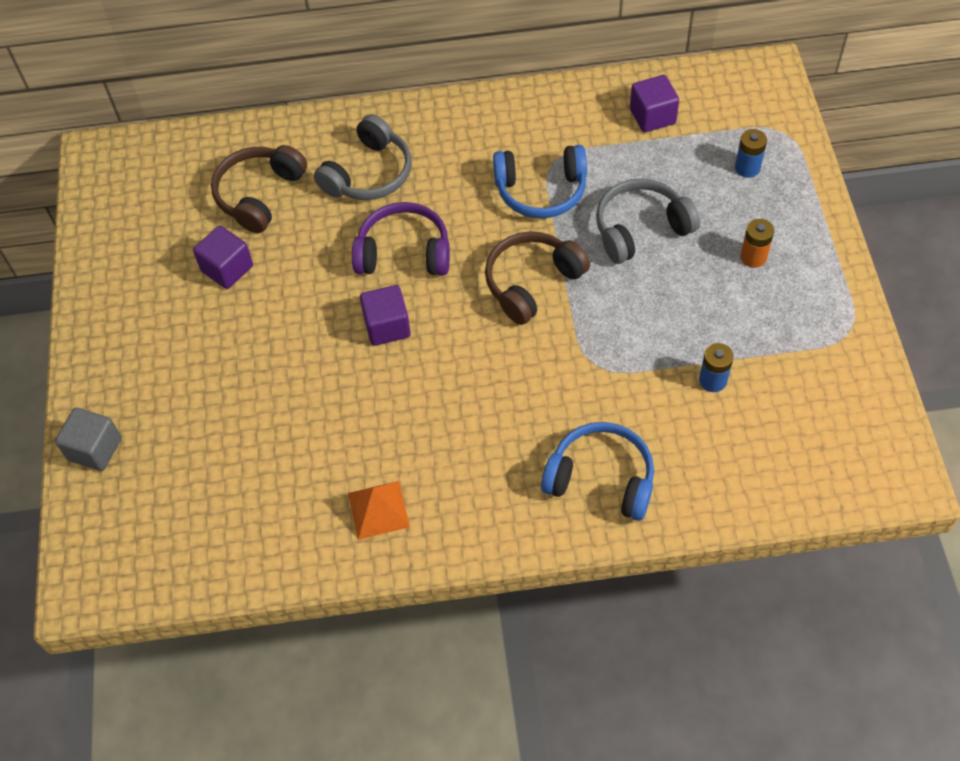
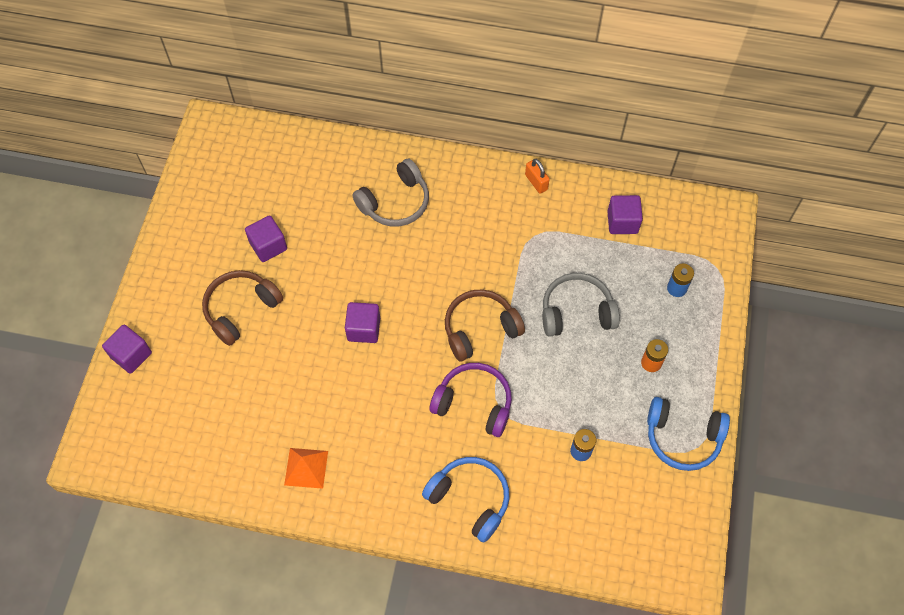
camera: 15 degrees right, 5 degrees up
grey cube [55,408,122,471] -> purple cube [102,325,152,374]
brown headphones [211,145,307,233] -> brown headphones moved to [202,270,283,346]
purple headphones [352,202,450,275] -> purple headphones moved to [430,363,512,437]
blue headphones [493,145,587,218] -> blue headphones moved to [647,397,730,471]
none -> orange padlock [525,159,550,194]

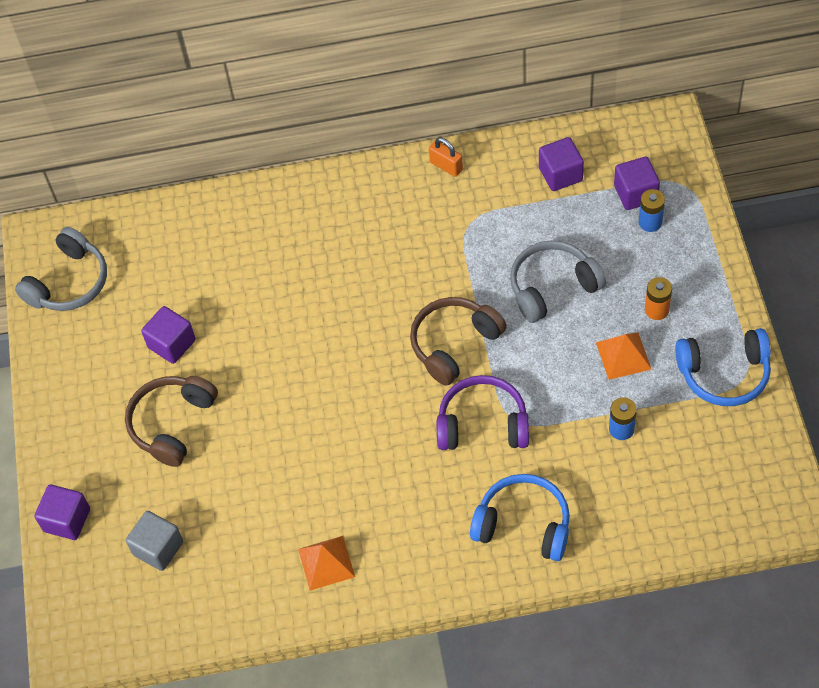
camera: 15 degrees left, 5 degrees down
purple cube [345,302,380,343] -> purple cube moved to [614,157,660,210]
grey headphones [352,158,429,226] -> grey headphones moved to [15,227,107,311]
none -> grey cube [126,511,183,571]
none -> orange pyramid [596,332,651,380]

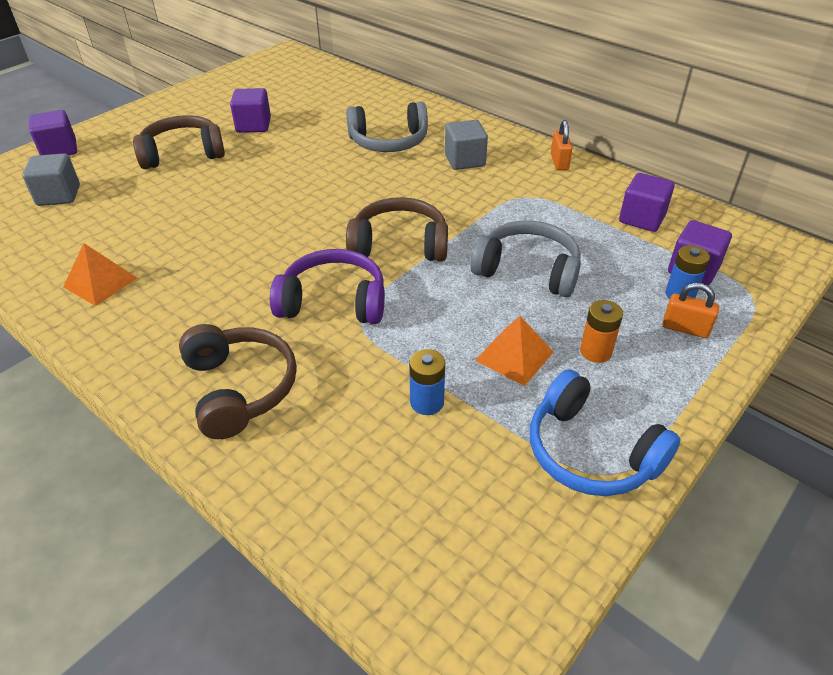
camera: 45 degrees right, 15 degrees down
grey headphones [15,227,107,311] -> grey headphones moved to [346,102,428,152]
purple headphones [437,375,529,450] -> purple headphones turned 45 degrees counterclockwise [270,249,385,324]
blue headphones [470,474,570,561] -> brown headphones [179,324,297,439]
none -> grey cube [445,120,488,170]
none -> orange padlock [663,283,719,338]

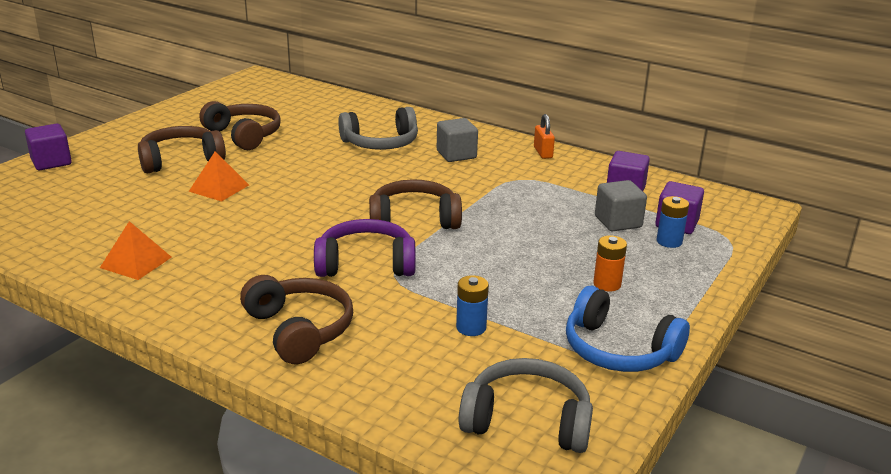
camera: 10 degrees left, 15 degrees down
grey cube [22,153,80,206] -> grey cube moved to [595,180,647,232]
purple cube [230,88,271,133] -> brown headphones [199,101,281,150]
grey headphones [470,221,581,297] -> grey headphones moved to [459,358,593,453]
orange pyramid [475,316,554,386] -> orange pyramid moved to [189,151,249,202]
orange padlock [663,283,719,338] -> none

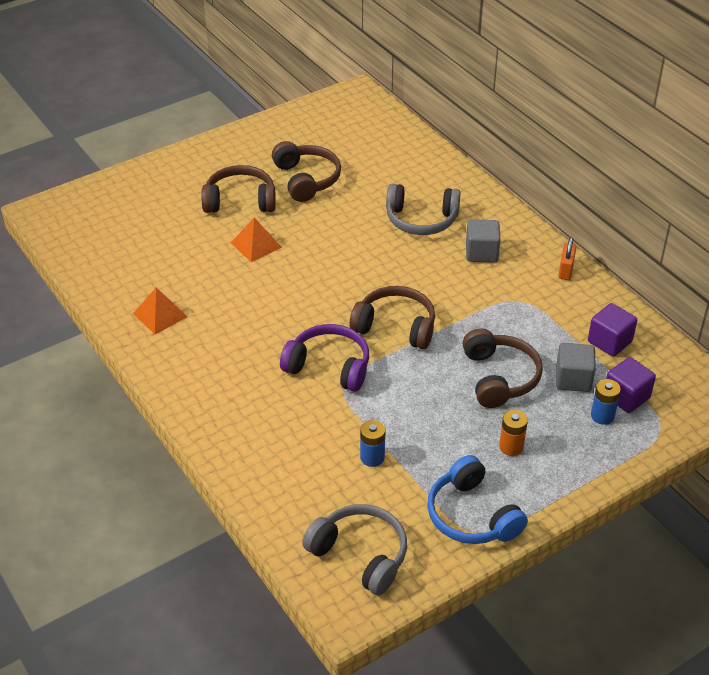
camera: 25 degrees right, 15 degrees up
purple cube [25,124,72,170] -> none
brown headphones [240,275,353,364] -> brown headphones moved to [462,329,543,408]

